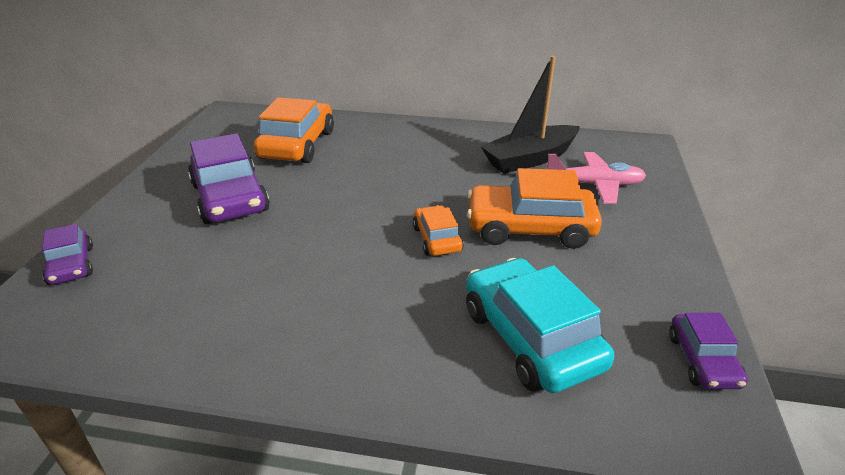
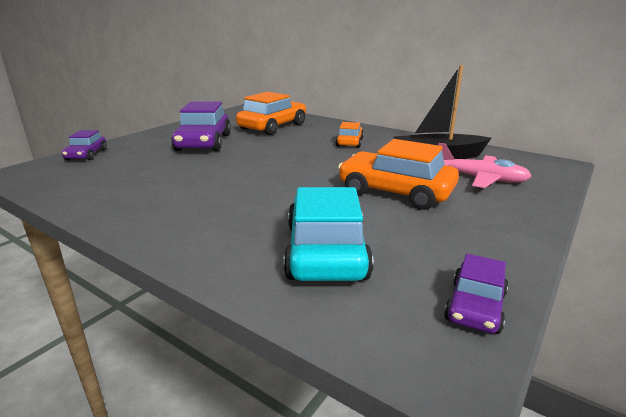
camera: 25 degrees right, 10 degrees down
orange car [413,205,464,256] -> orange car moved to [335,122,364,148]

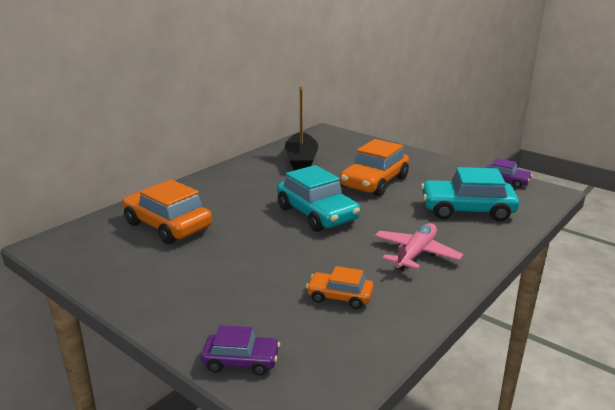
camera: 85 degrees left, 0 degrees up
purple car [171,102,231,151] -> none
orange car [335,122,364,148] -> orange car moved to [306,266,374,309]
pink plane [438,143,532,188] -> pink plane moved to [374,223,463,271]
none -> turquoise car [277,165,360,232]

